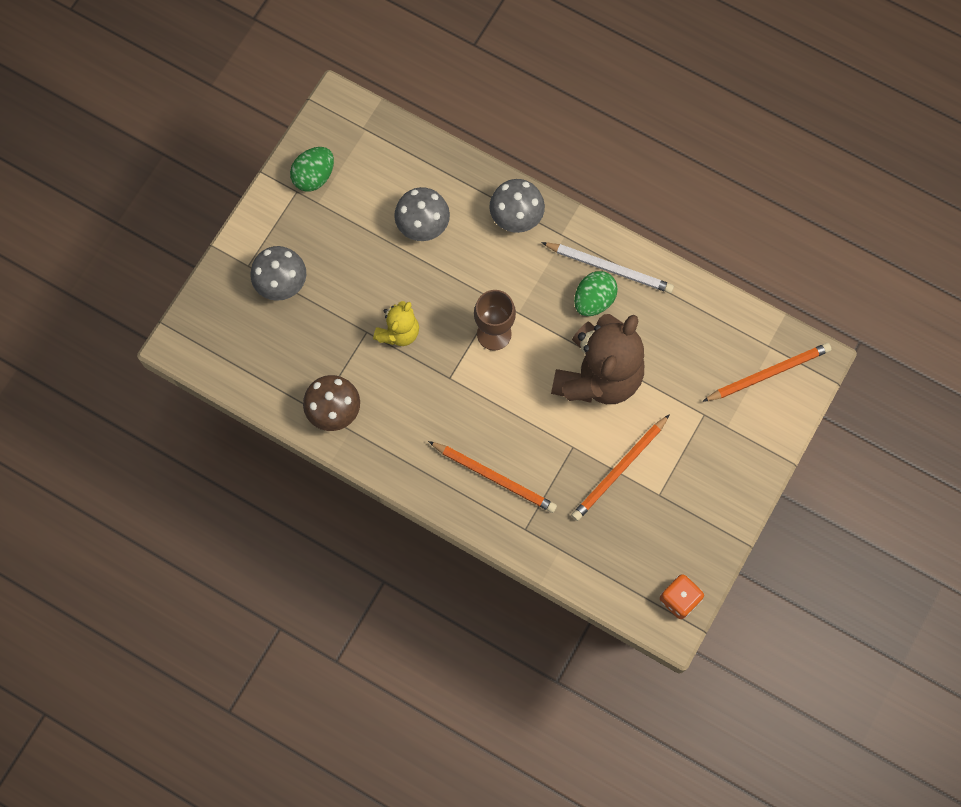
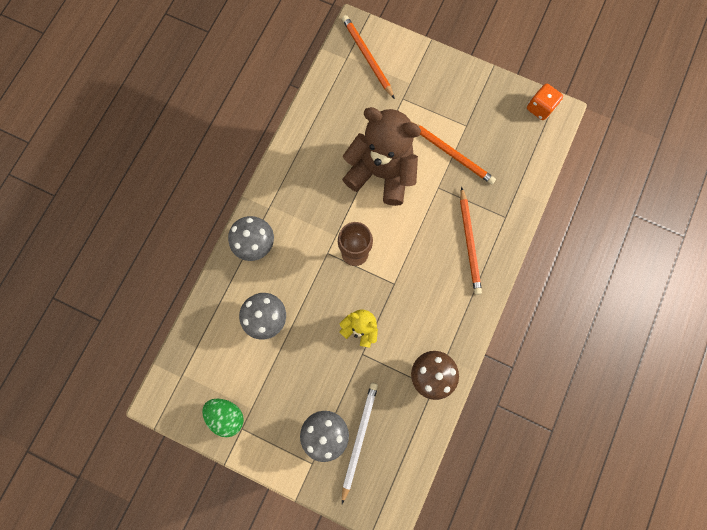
camera: 95 degrees left, 5 degrees up
orange pencil [428,441,557,513] -> orange pencil turned 150 degrees clockwise [460,187,482,295]
white pencil [541,242,674,293] -> white pencil moved to [342,383,378,504]
green egg [574,271,618,316] -> none

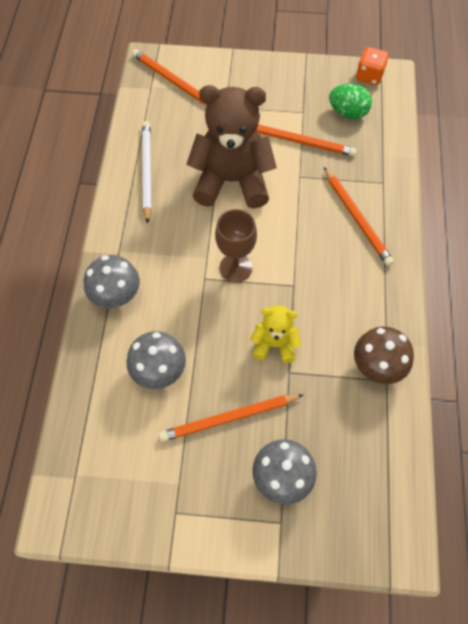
camera: 20 degrees left, 15 degrees down
green egg [202,399,244,437] -> green egg moved to [329,84,372,119]
white pencil [342,383,378,504] -> white pencil moved to [142,121,152,224]
none -> orange pencil [159,394,304,442]

